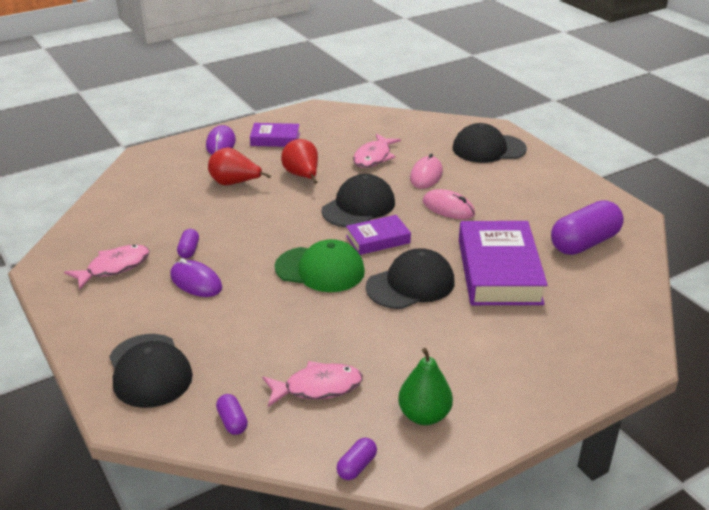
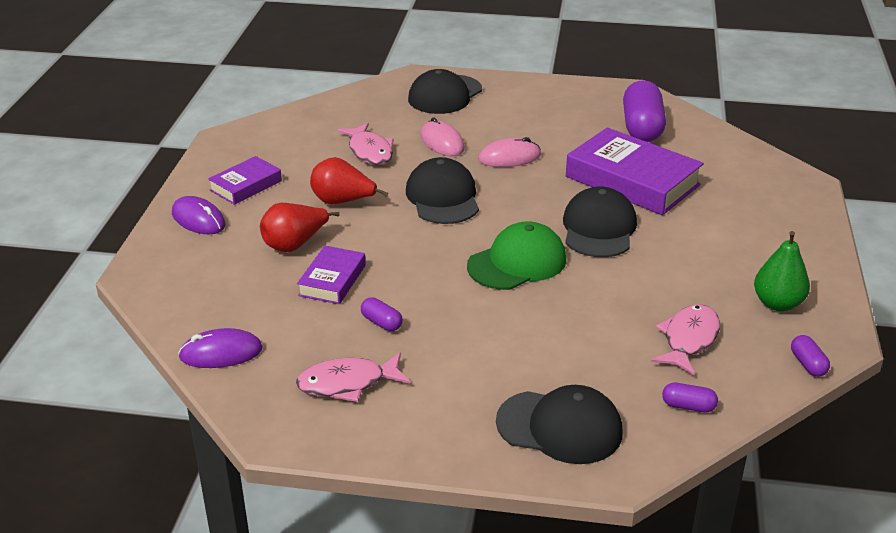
camera: 50 degrees left, 0 degrees up
pink fish [64,245,150,290] -> pink fish turned 105 degrees counterclockwise [296,353,410,402]
purple mouse [170,258,222,297] -> purple mouse moved to [178,328,263,368]
purple book [346,215,411,255] -> purple book moved to [297,246,366,304]

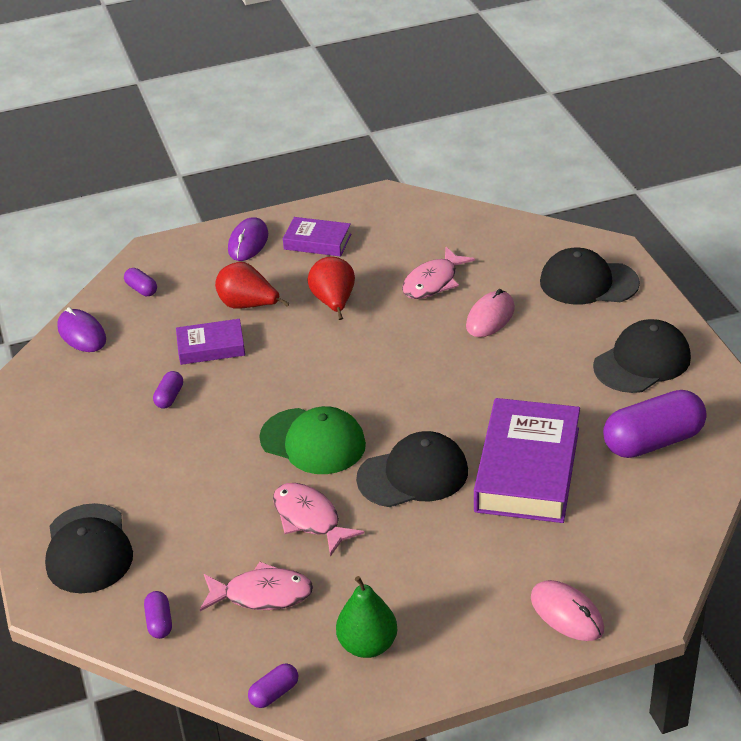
camera: 65 degrees right, 5 degrees up
pink fish [296,353,410,402] -> pink fish moved to [273,483,364,556]
black cap [406,157,479,224] -> black cap moved to [593,319,691,393]
pink mouse [478,137,541,167] -> pink mouse moved to [531,580,604,641]
none -> purple capsule [124,268,157,296]

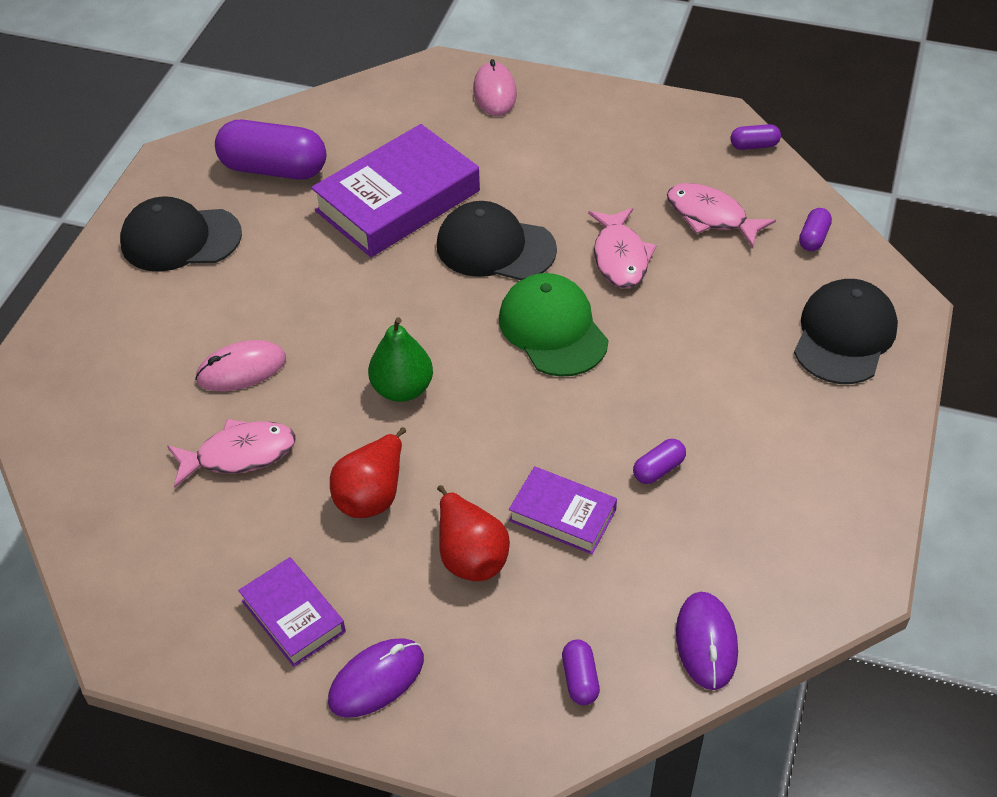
camera: 145 degrees left, 10 degrees up
green pear [336,576,397,658] -> green pear moved to [368,317,433,402]
black cap [540,247,640,305] -> none

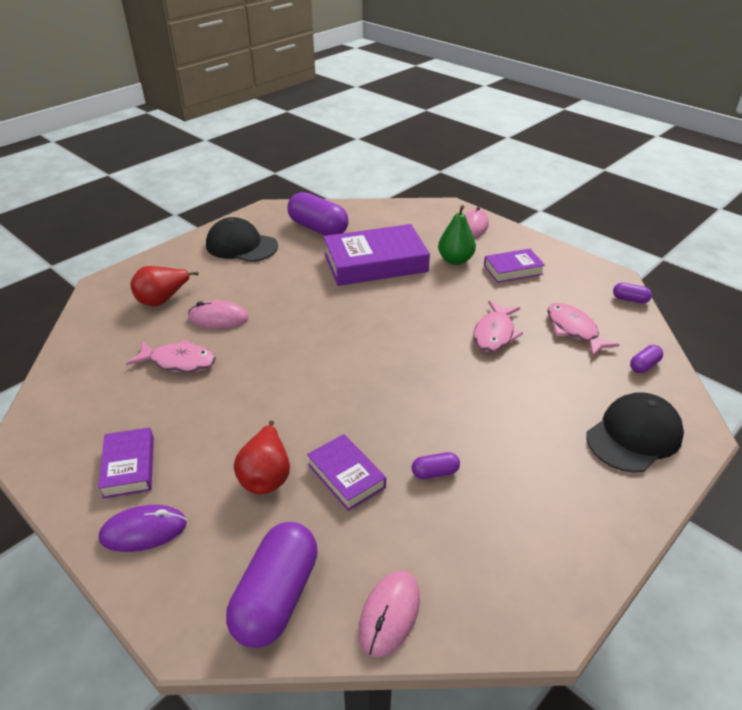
camera: 25 degrees right, 10 degrees down
red pear [330,427,406,518] -> red pear moved to [130,266,199,306]
green pear [368,317,433,402] -> green pear moved to [438,205,476,265]
black cap [437,201,557,280] -> none
green cap [499,273,608,377] -> none
purple capsule [562,640,600,705] -> purple capsule [226,522,318,648], size x2.23
purple mouse [676,592,738,690] -> pink mouse [358,571,420,658]
none -> purple book [484,249,545,283]

